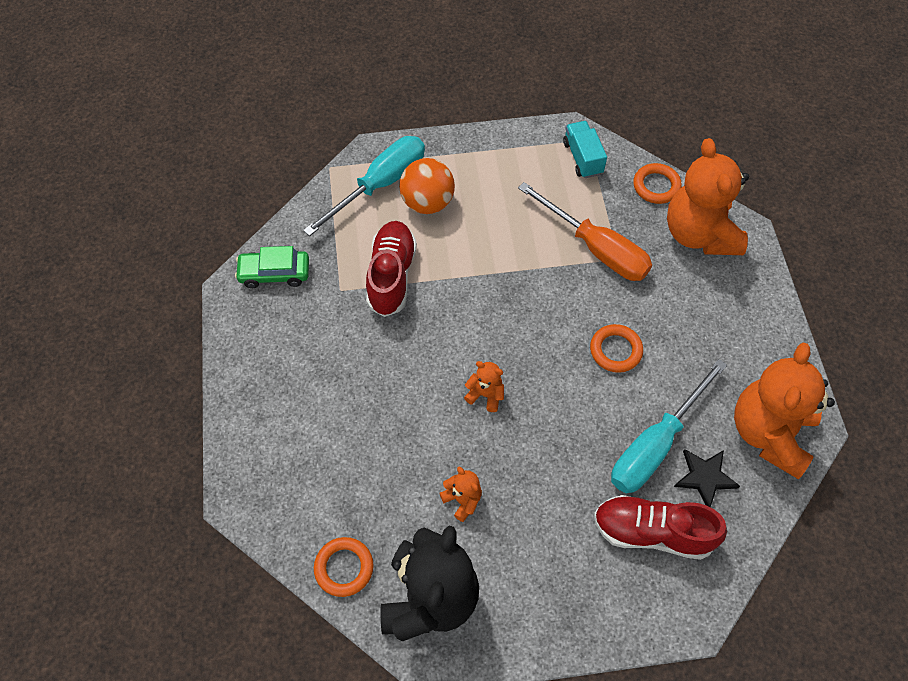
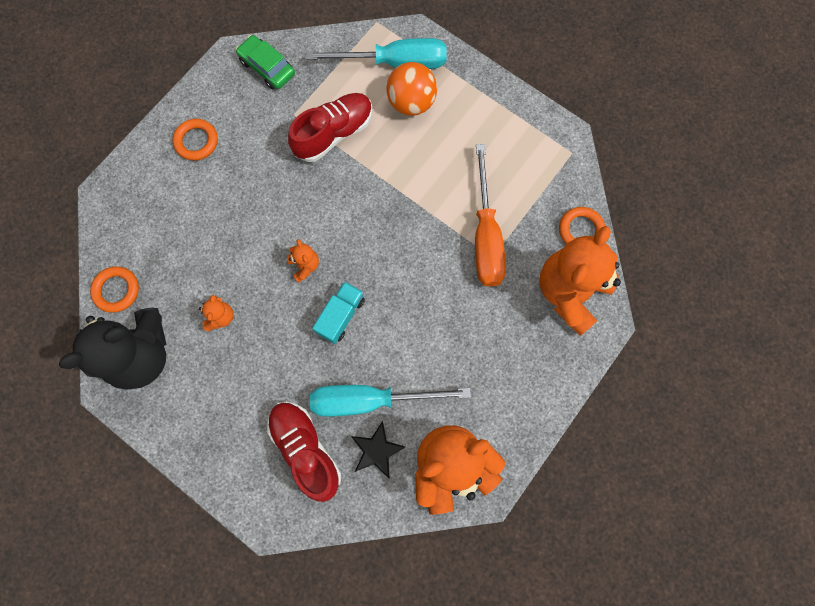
camera: 45 degrees right, 15 degrees up
turquoise truck [563,121,607,178] -> turquoise truck moved to [312,281,365,344]
orange ring [590,324,643,373] -> orange ring moved to [173,119,218,161]

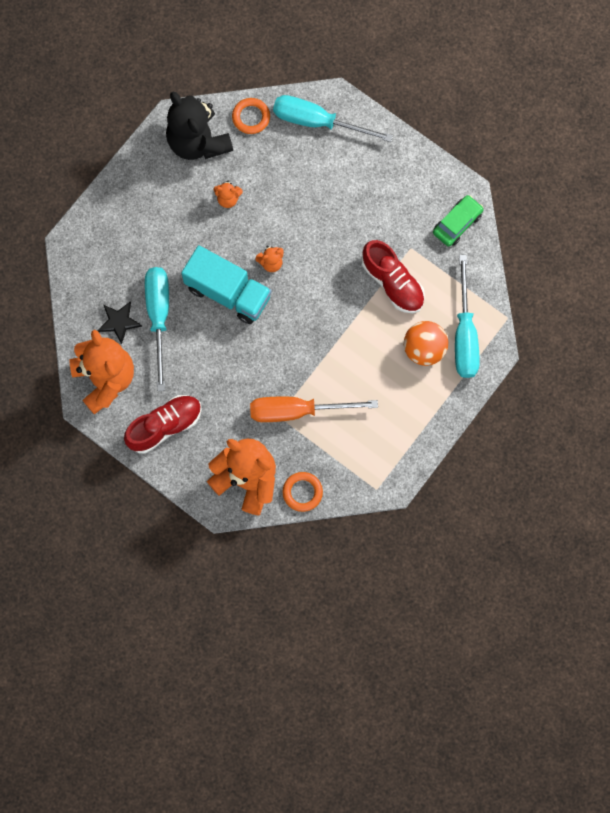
camera: 90 degrees right, 0 degrees up
orange ring [173,119,218,161] -> none
red shoe [267,402,341,502] -> red shoe moved to [124,395,202,454]
turquoise truck [312,281,365,344] -> turquoise truck [181,245,272,324], size x1.77
none -> turquoise screwdriver [273,95,393,142]

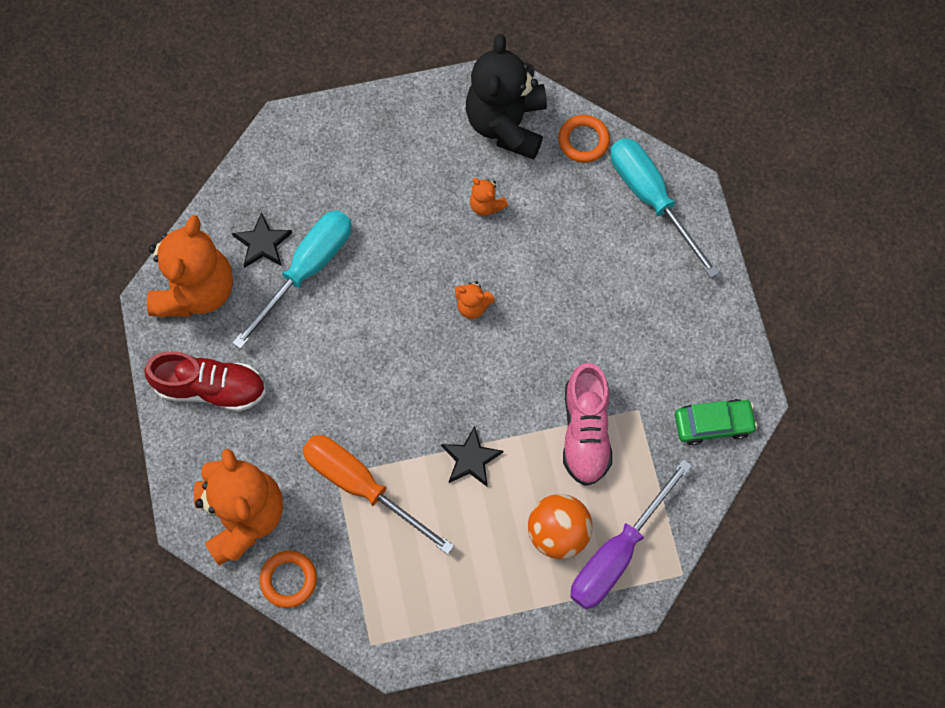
camera: 40 degrees right, 5 degrees down
turquoise truck [181,245,272,324] -> none
red shoe [362,240,425,313] -> pink shoe [563,363,612,486]
turquoise screwdriver [455,255,480,378] -> purple screwdriver [570,459,692,609]
none -> black star [441,426,503,487]

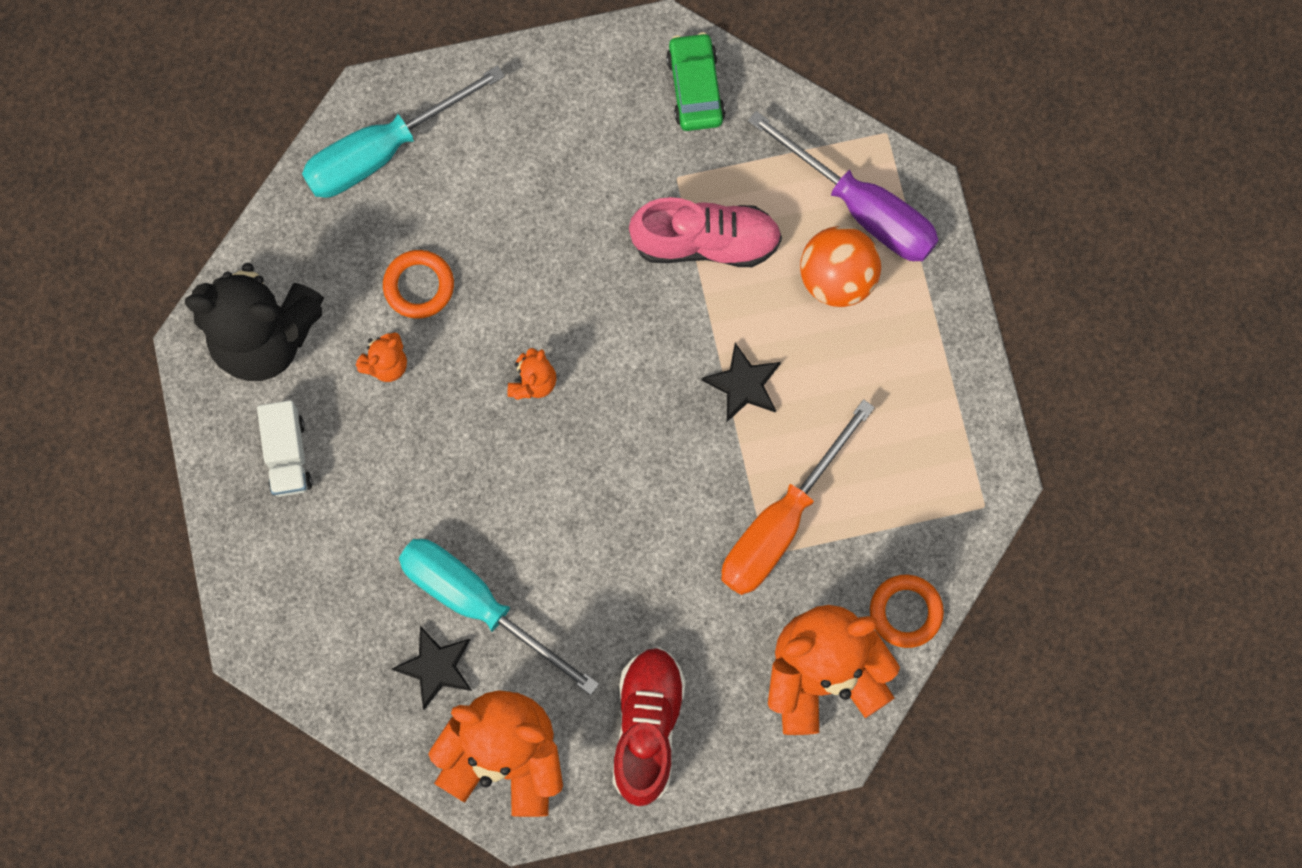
camera: 90 degrees left, 5 degrees up
orange ring [558,115,610,163] -> orange ring moved to [383,250,454,319]
none -> white truck [257,400,312,497]

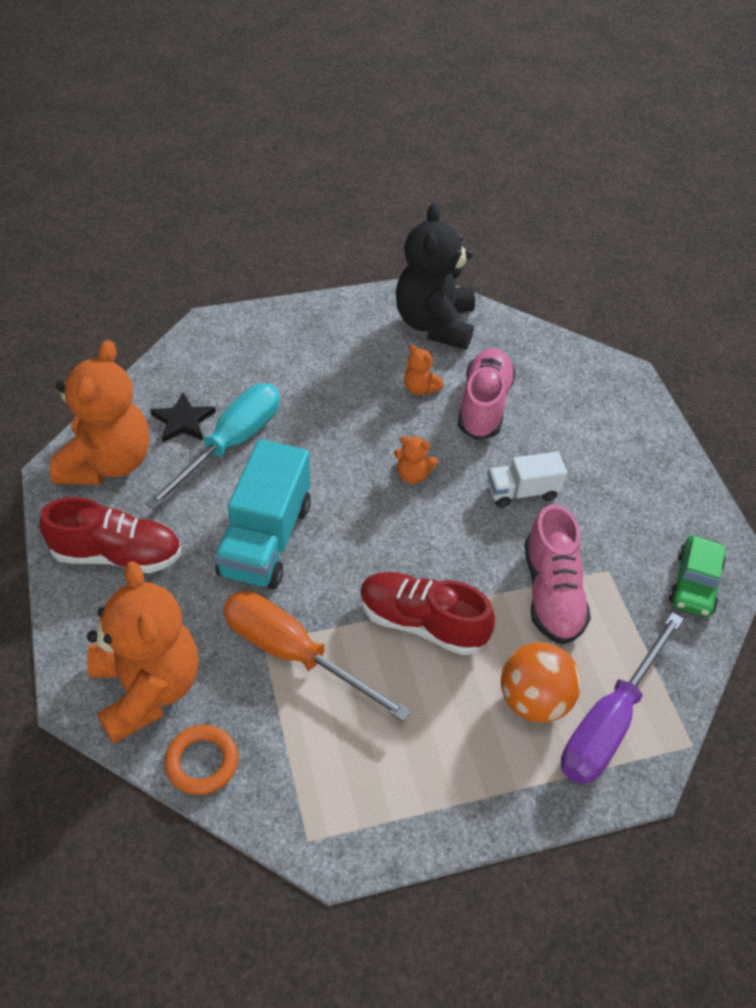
camera: 85 degrees right, 25 degrees down
white truck [257,400,312,497] -> white truck moved to [487,451,567,508]
turquoise screwdriver [302,65,505,198] -> none
orange ring [383,250,454,319] -> pink shoe [458,348,516,440]
green car [666,32,725,131] -> green car turned 120 degrees clockwise [669,536,726,617]
black star [701,343,781,422] -> red shoe [360,572,495,655]
none -> turquoise truck [214,439,311,589]

